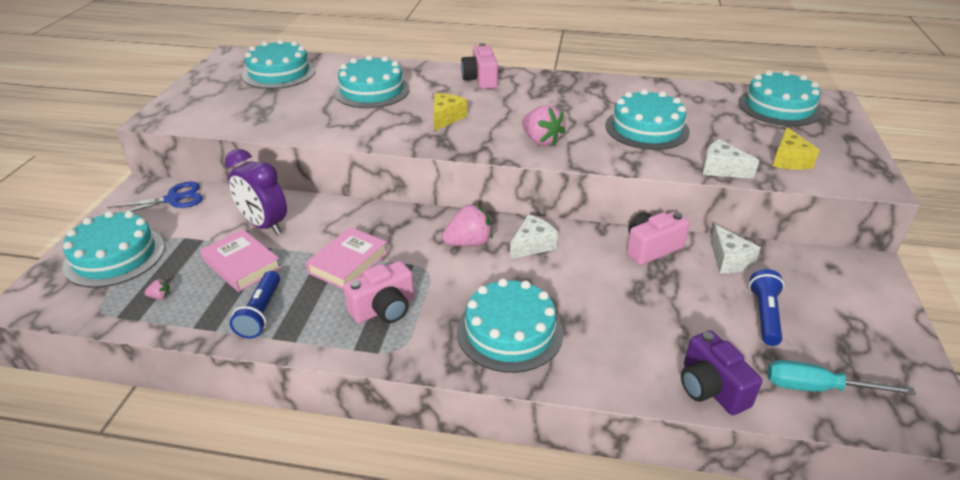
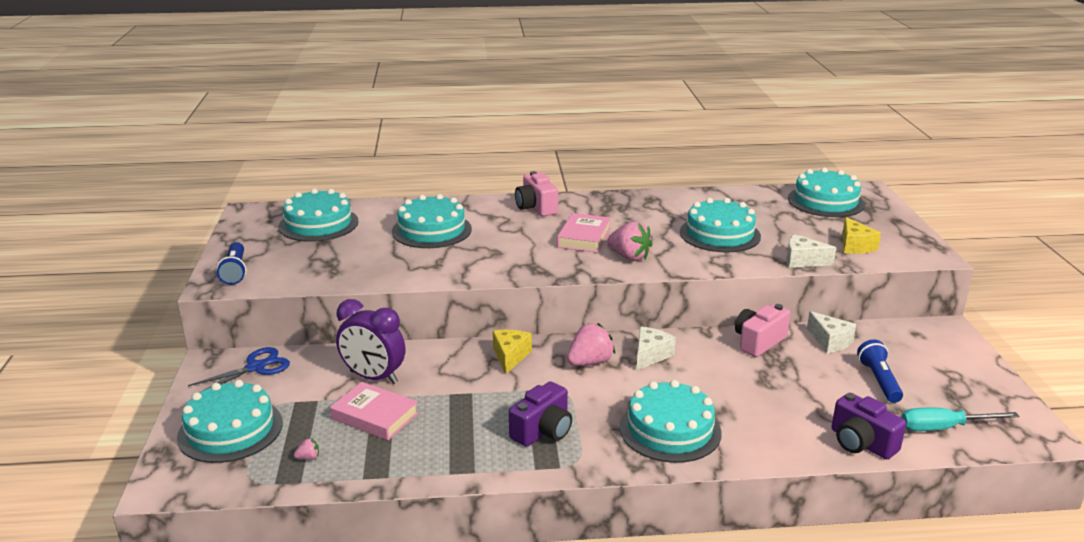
camera: 15 degrees left, 10 degrees down
blue flashlight [230,271,280,338] -> blue flashlight moved to [216,242,246,285]
pink book [305,227,388,290] -> pink book moved to [557,213,611,253]
pink camera [343,261,414,323] -> purple camera [509,381,572,447]
yellow cheese [433,93,467,131] -> yellow cheese moved to [493,330,532,374]

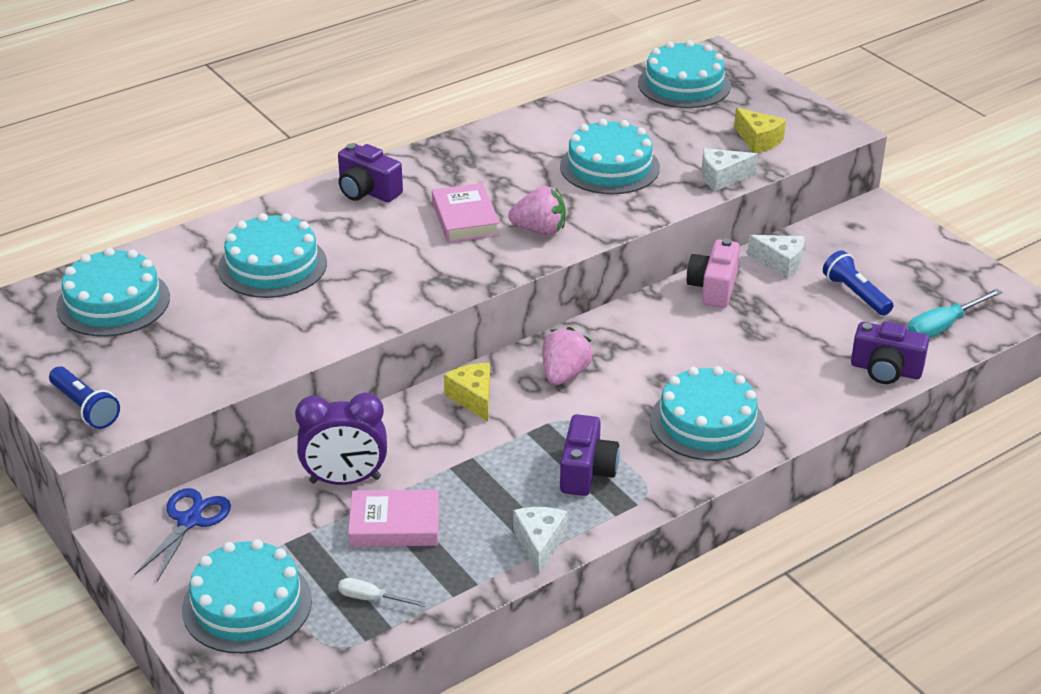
camera: 30 degrees left, 10 degrees up
pink strawberry [294,438,319,460] -> white screwdriver [338,578,427,607]
pink camera [515,171,558,216] -> purple camera [338,143,403,202]
white cheese [637,327,676,370] -> white cheese moved to [513,507,568,575]

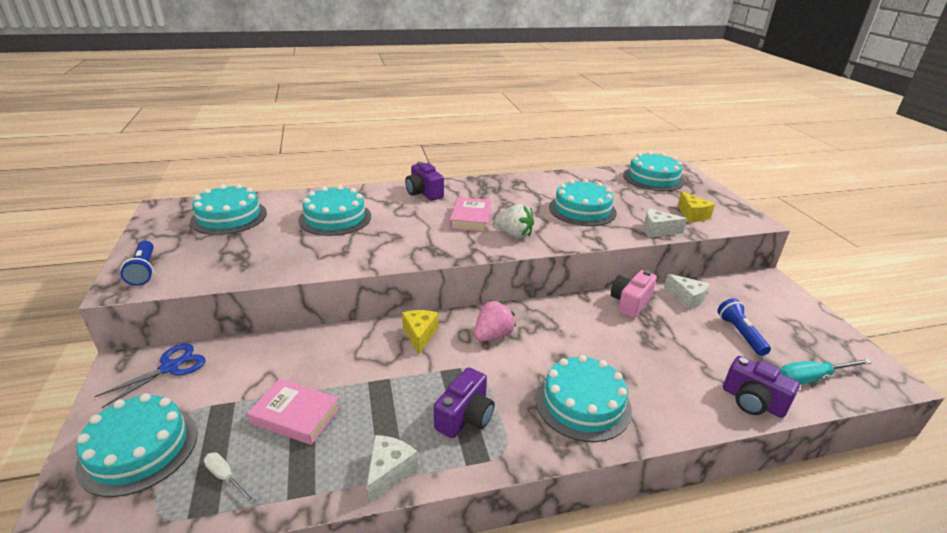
camera: 20 degrees right, 5 degrees down
purple clock [295,393,387,485] -> none
pink strawberry [508,186,566,236] -> white strawberry [494,204,534,239]

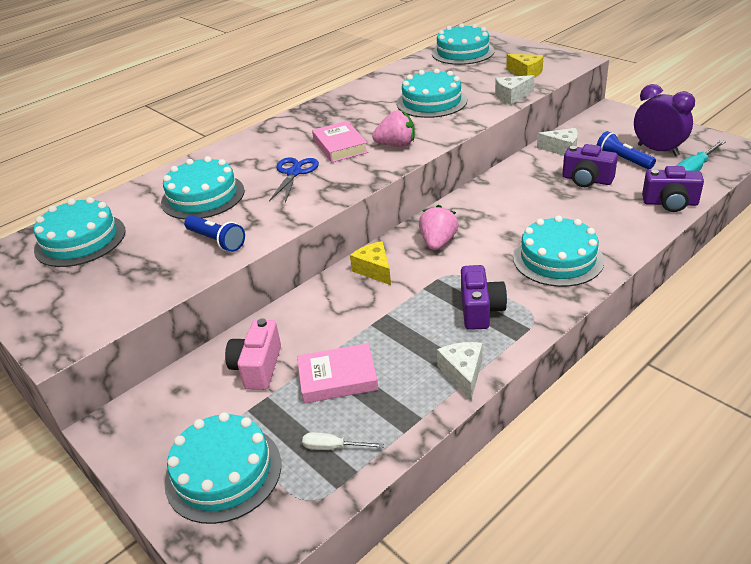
camera: 25 degrees left, 5 degrees up
blue scissors [94,344,205,408] -> blue scissors moved to [269,158,319,203]
blue flashlight [120,241,154,286] -> blue flashlight moved to [184,215,245,252]
purple camera [405,162,444,201] -> purple camera moved to [562,144,618,187]
white strawberry [494,204,534,239] -> pink strawberry [372,110,415,147]
pink camera [611,270,657,319] -> pink camera moved to [225,318,281,390]
none -> purple clock [634,84,695,156]

